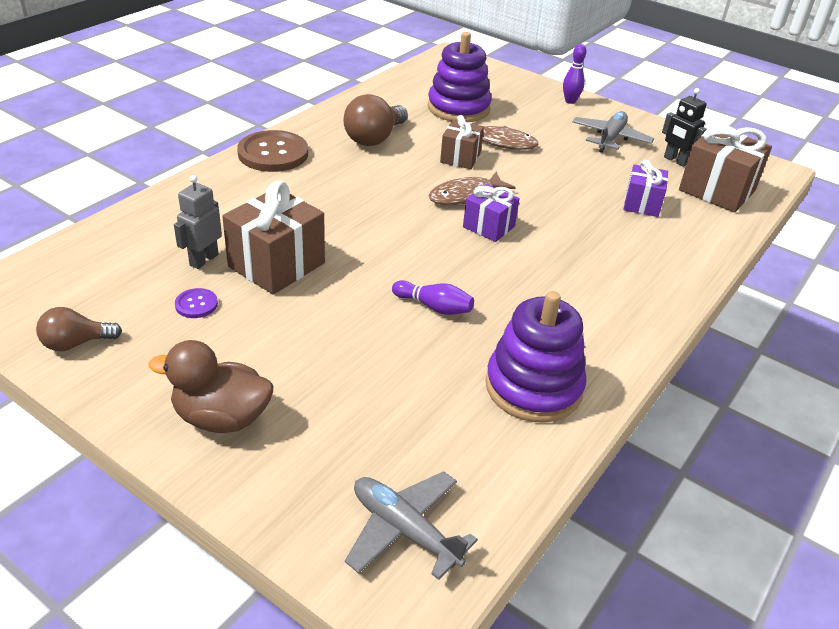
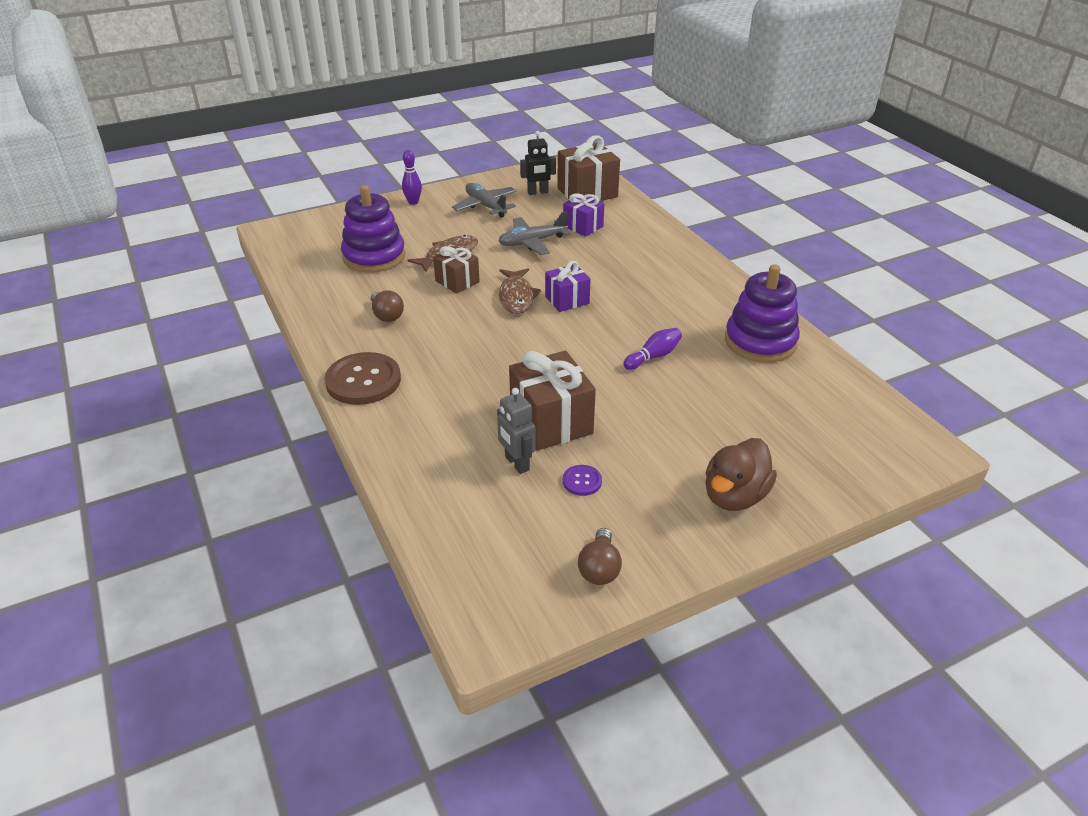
camera: 60 degrees left, 0 degrees up
brown light bulb [343,94,408,146] -> brown light bulb [371,290,404,322], size x0.62
grey plane [345,471,478,580] -> grey plane moved to [499,211,570,255]

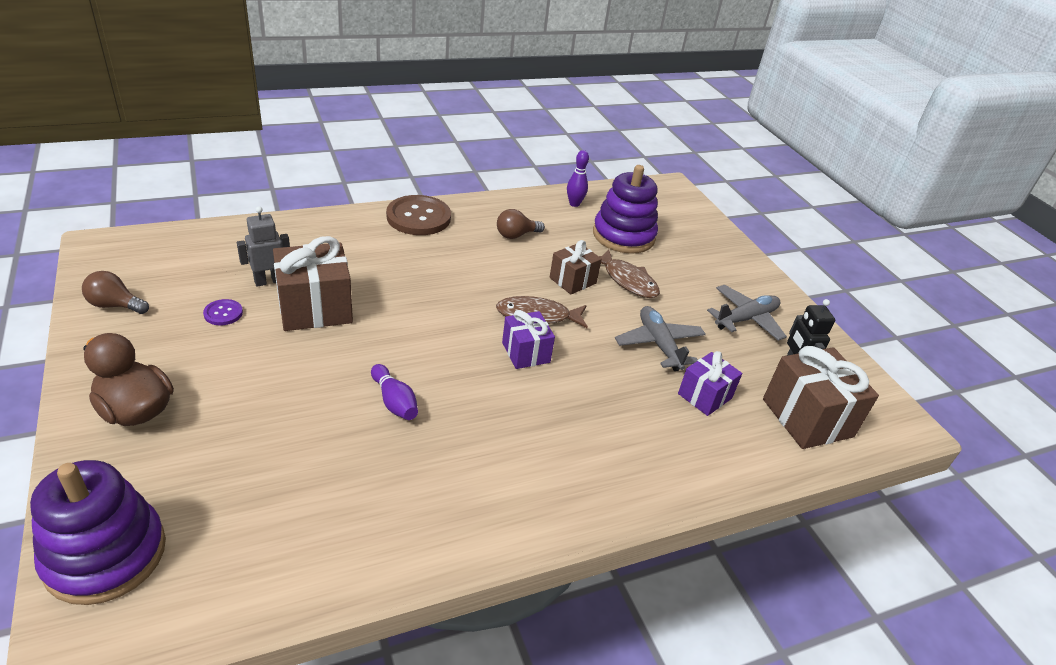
camera: 90 degrees right, 0 degrees up
purple bowling pin [402,150,422,205] -> purple bowling pin moved to [567,150,589,207]
purple stacking toy [725,264,800,363] -> purple stacking toy moved to [30,460,166,605]

